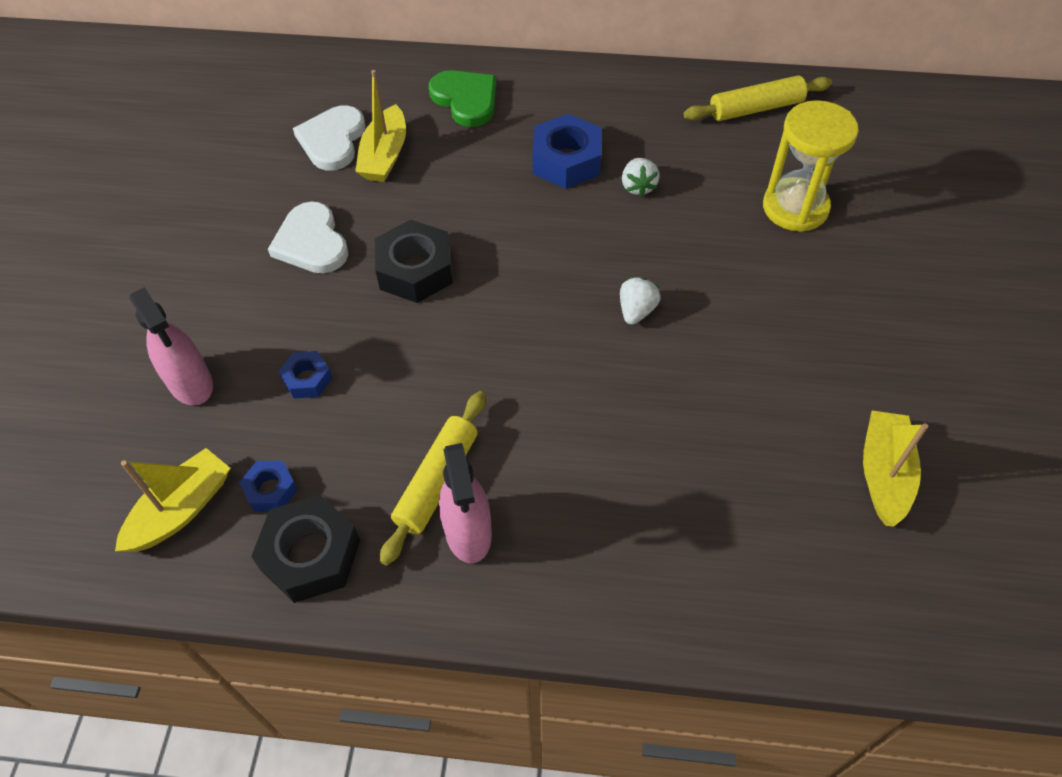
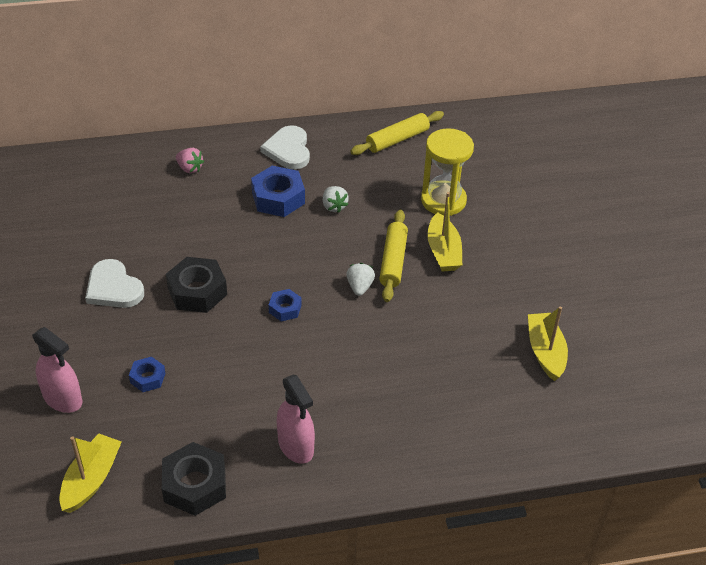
camera: 20 degrees left, 10 degrees down
blue nut [239,461,298,512] -> blue nut moved to [269,289,302,321]
white heart [293,105,365,171] -> white heart moved to [260,125,310,169]
yellow boat [355,70,406,182] -> yellow boat moved to [427,192,462,272]
yellow rolling pin [380,391,486,566] -> yellow rolling pin moved to [379,210,408,302]
green heart [429,70,496,127] -> pink strawberry [176,148,204,174]

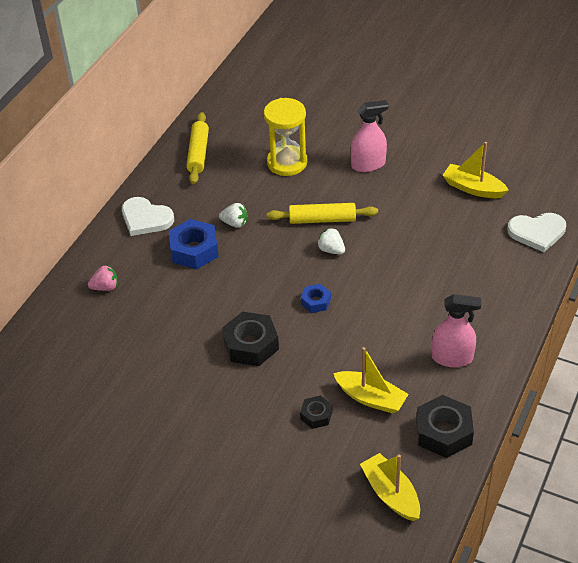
camera: 50 degrees left, 0 degrees up
pink spray bottle [32,327,82,413] -> pink spray bottle moved to [351,100,389,172]
white heart [85,259,144,308] -> white heart moved to [507,213,566,253]
blue nut [129,357,166,392] -> black nut [300,396,333,429]
yellow rolling pin [379,210,408,302] -> yellow rolling pin turned 45 degrees counterclockwise [267,203,378,224]
yellow boat [427,192,462,272] -> yellow boat moved to [333,347,408,414]

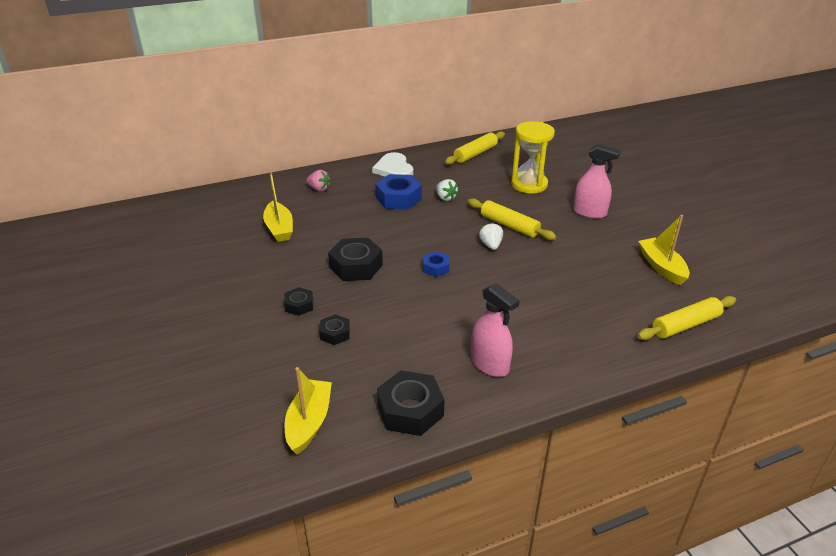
camera: 40 degrees right, 10 degrees down
yellow boat [333,347,408,414] -> yellow boat moved to [263,171,293,242]
white heart [507,213,566,253] -> yellow rolling pin [637,296,736,340]
none -> black nut [284,287,313,316]

